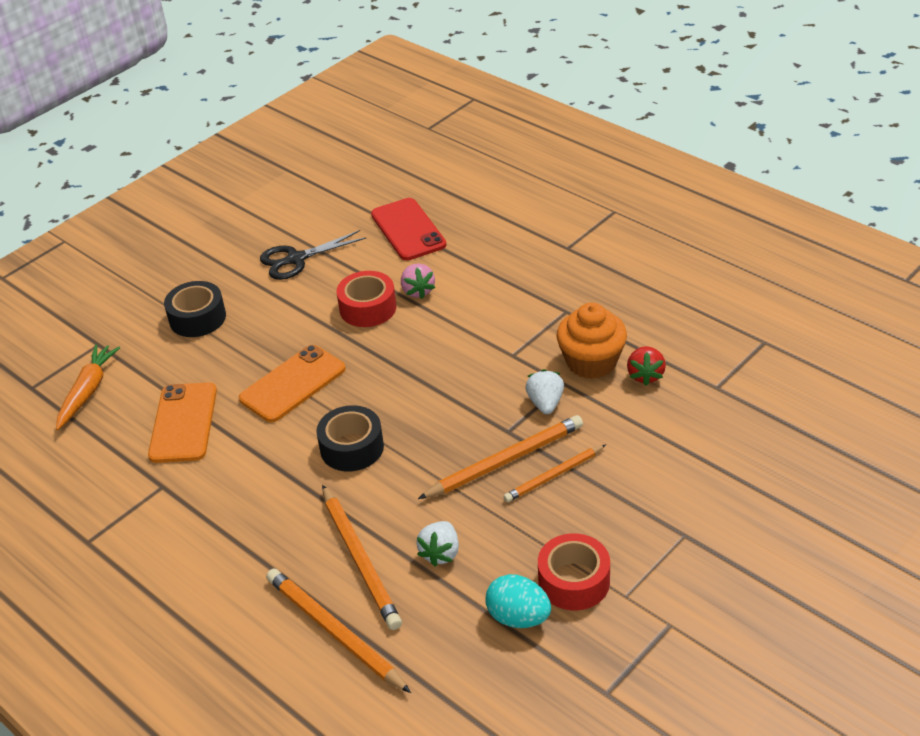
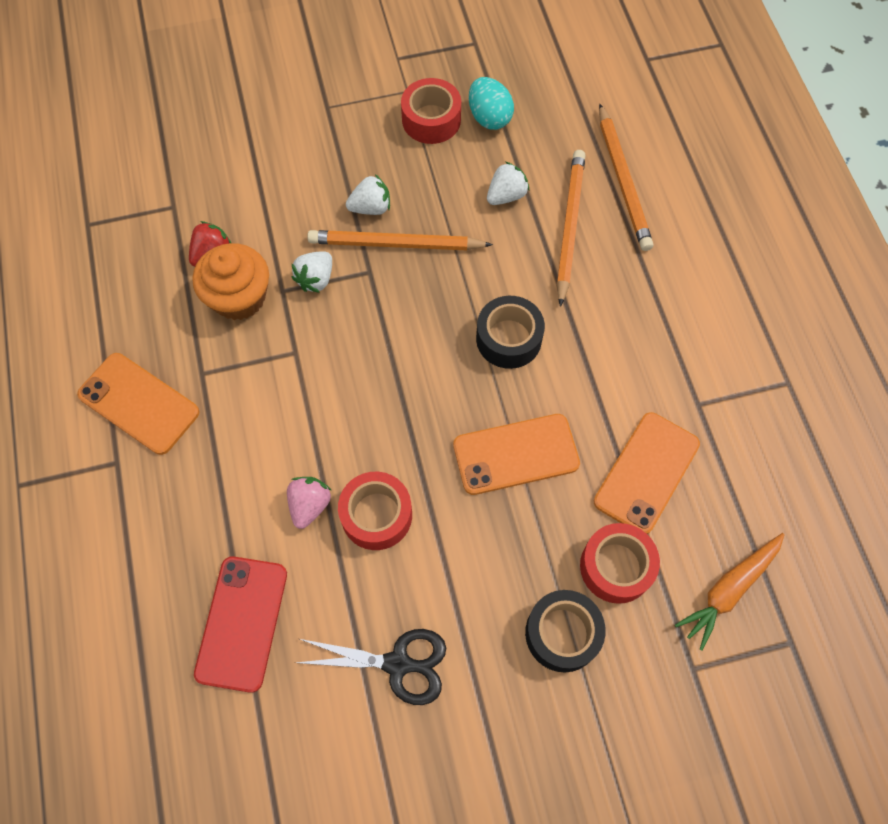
camera: 150 degrees left, 25 degrees up
orange pencil [503,445,606,502] -> white strawberry [346,174,390,215]
none -> orange phone [77,353,199,455]
none -> red tape [580,523,660,604]

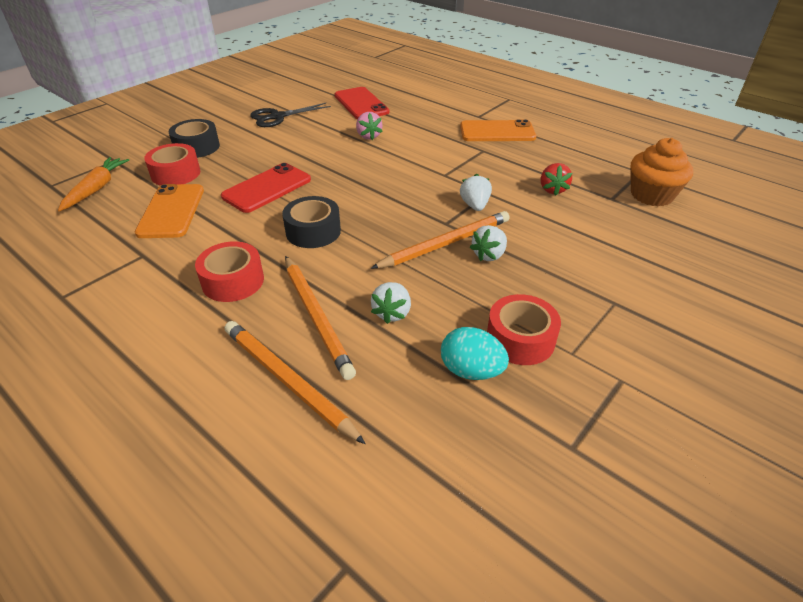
camera: 145 degrees right, 25 degrees down
orange cupcake [193,243,269,320] -> orange cupcake moved to [630,138,693,206]
red tape [338,472,412,550] -> red tape moved to [195,241,264,302]
orange phone [453,414,580,495] -> red phone [221,163,311,213]

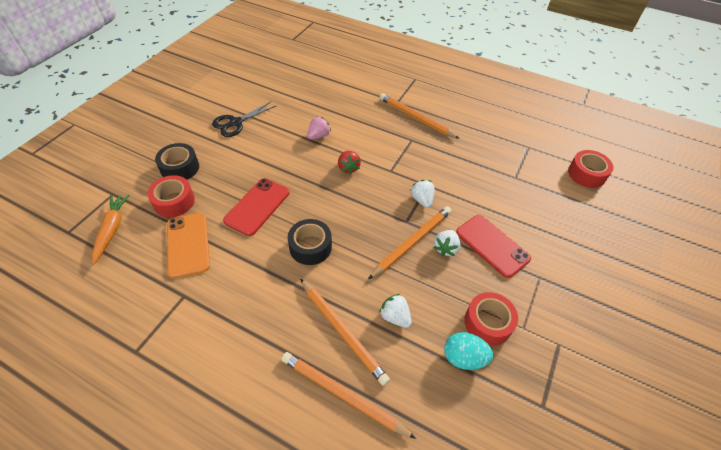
camera: 15 degrees left, 10 degrees up
red tape [195,241,264,302] -> red tape moved to [568,150,613,188]
red phone [335,87,390,119] -> red phone moved to [456,215,531,278]
pink strawberry [356,112,383,140] -> pink strawberry turned 105 degrees counterclockwise [307,116,331,140]
white strawberry [371,282,411,324] -> white strawberry turned 135 degrees clockwise [379,294,412,328]
orange phone [460,119,536,141] -> orange pencil [380,93,460,139]
red strawberry [541,163,572,196] -> red strawberry moved to [338,151,361,175]
orange cupcake [630,138,693,206] -> none

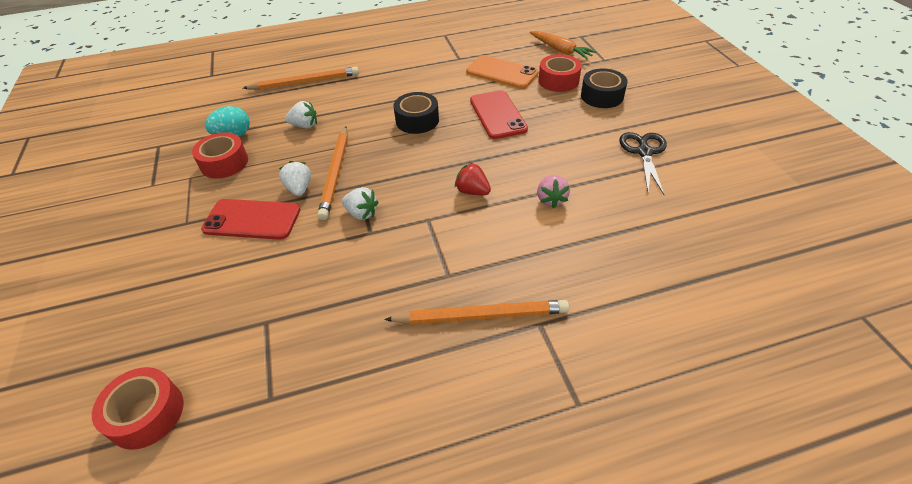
camera: 140 degrees right, 5 degrees down
orange pencil [300,279,390,386] -> none

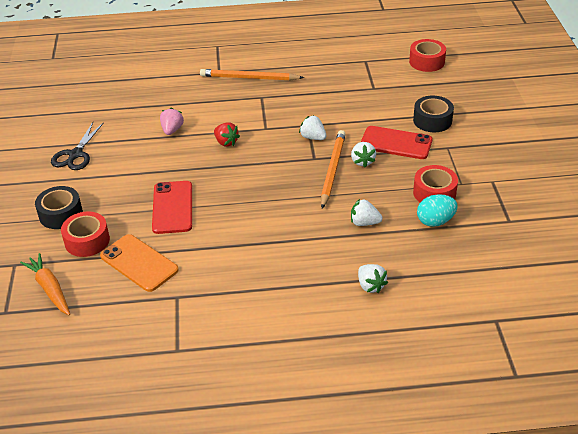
camera: 170 degrees left, 5 degrees down
orange pencil [243,67,359,90] -> white strawberry [358,264,388,293]
black tape [393,92,439,134] -> black tape moved to [413,96,454,132]

